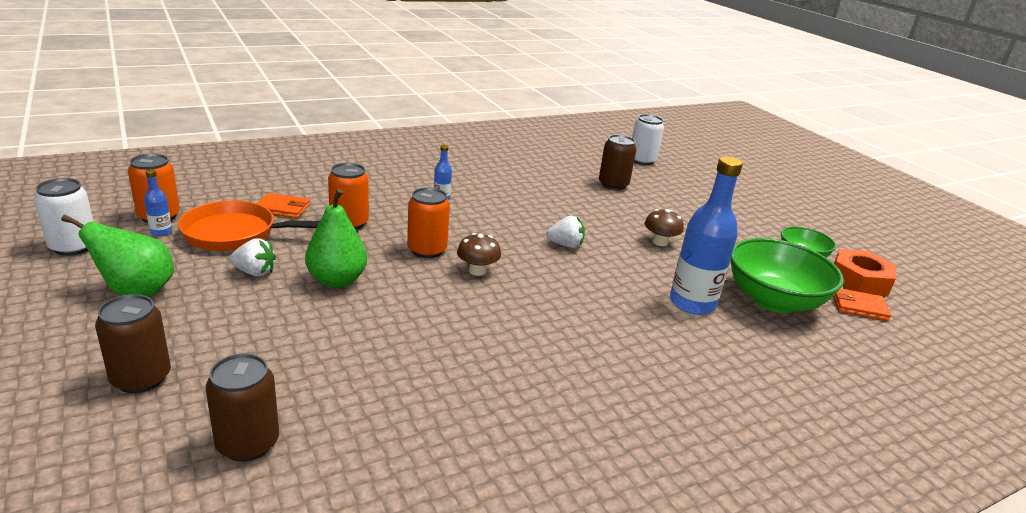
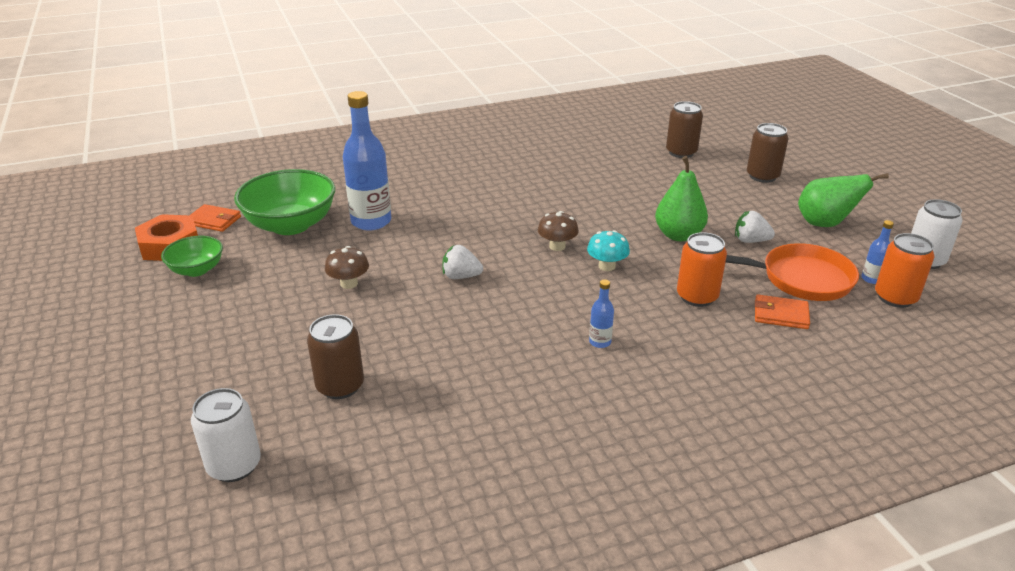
camera: 170 degrees left, 5 degrees up
orange can [407,187,450,258] -> turquoise mushroom [587,230,630,271]

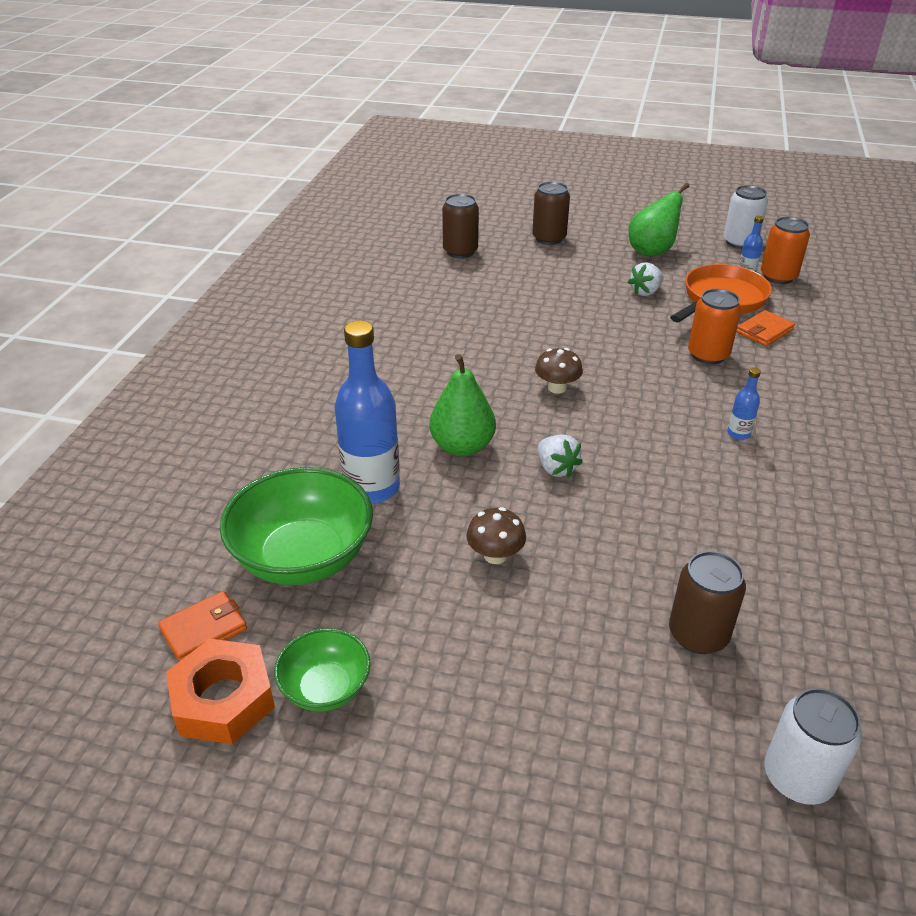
camera: 55 degrees left, 5 degrees up
white strawberry [442,245,483,279] -> white strawberry turned 75 degrees counterclockwise [538,434,582,478]
turquoise mushroom [587,230,630,271] -> none
green pear [655,156,708,241] -> green pear moved to [430,354,496,457]

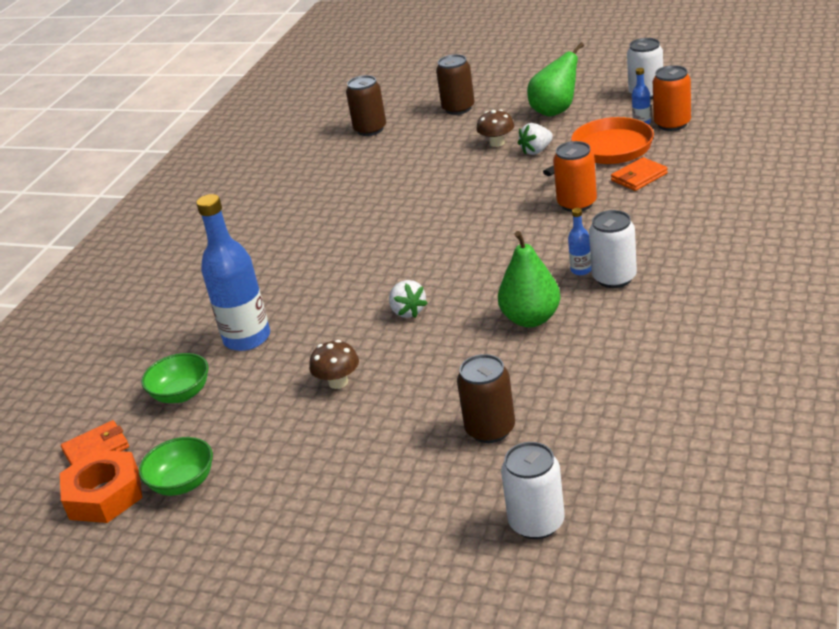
camera: 10 degrees right, 5 degrees down
green bowl [220,467,373,585] -> green bowl [141,353,209,403], size x0.55
green pear [430,354,496,457] -> green pear moved to [498,231,560,327]
brown mushroom [535,348,583,394] -> brown mushroom moved to [476,109,514,147]
none -> white can [589,210,637,288]

